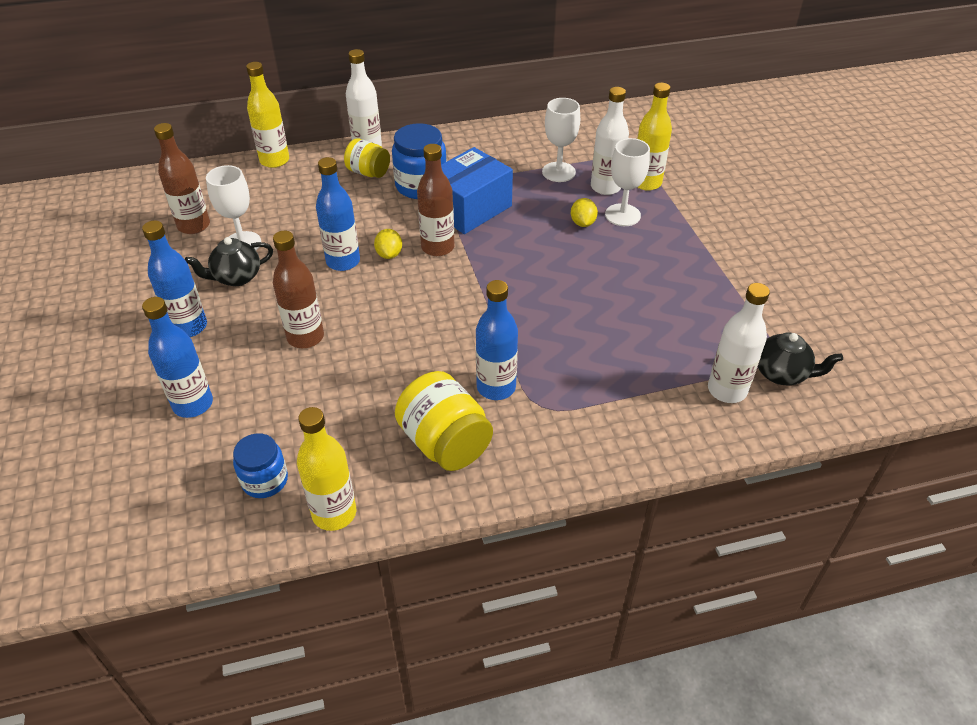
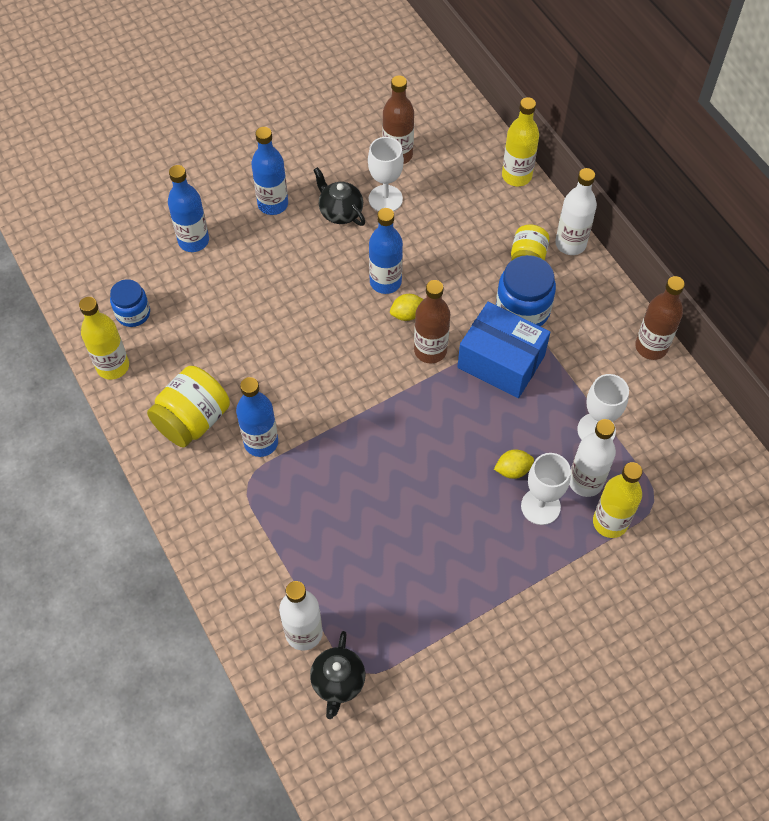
camera: 75 degrees right, 15 degrees up
brown bottle [273,231,324,348] -> brown bottle moved to [635,276,685,360]

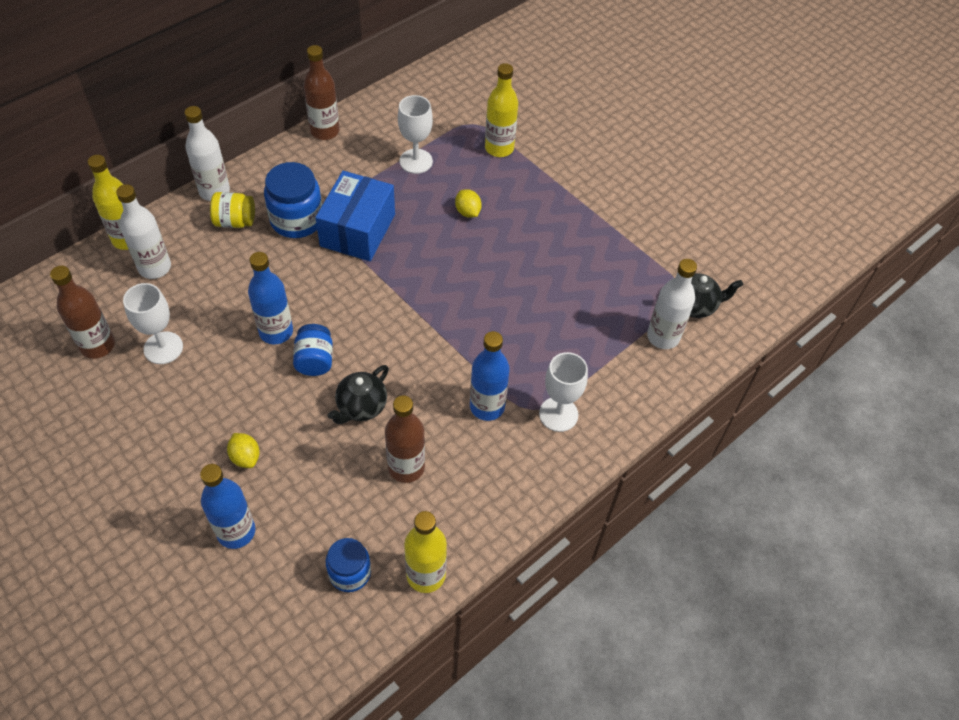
camera: 105 degrees left, 5 degrees down
yellow jar [147,366,230,448] -> none
blue bottle [251,127,288,215] -> none
black teapot [314,167,365,226] -> black teapot moved to [328,365,389,424]
yellow lemon [390,294,424,321] -> yellow lemon moved to [227,433,260,468]
brown bottle [414,280,450,364] -> brown bottle moved to [385,395,425,483]
white goblet [521,453,571,525] -> white goblet moved to [539,352,588,432]
white bottle [569,419,616,497] -> white bottle moved to [116,184,171,279]
none -> blue jar [293,324,333,376]

